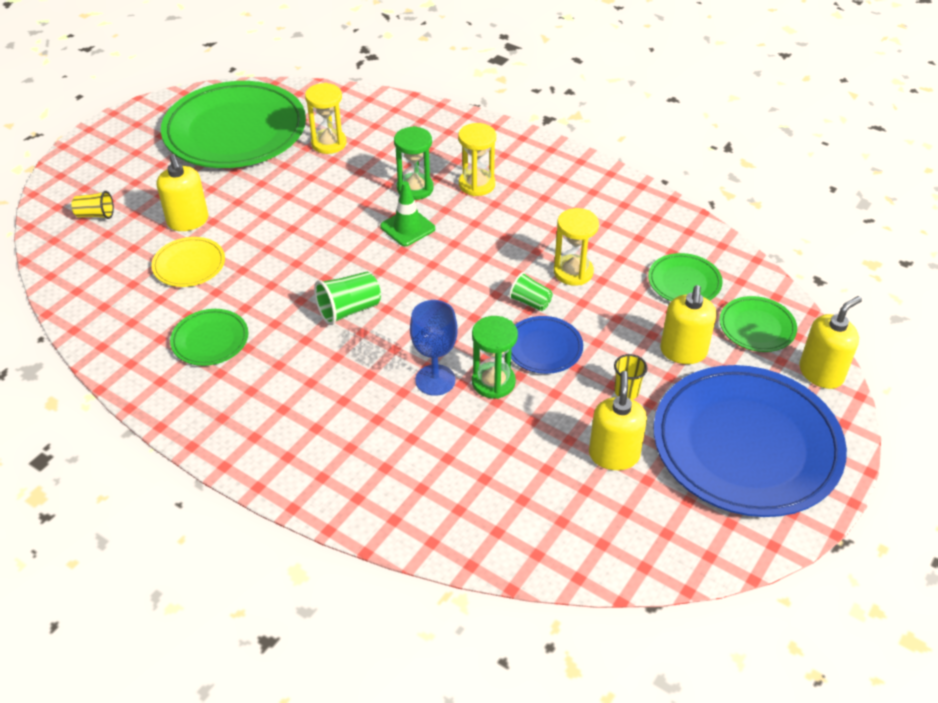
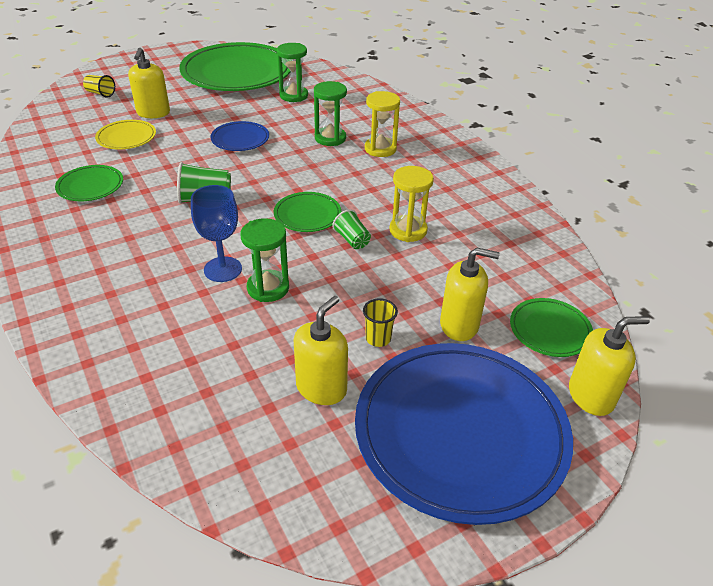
camera: 25 degrees right, 5 degrees down
yellow hourglass [305,83,347,154] -> green hourglass [277,43,308,102]
green traffic cone [380,181,435,246] -> none
blue plate [511,316,583,374] -> blue plate moved to [210,121,269,151]
green plate [648,253,723,301] -> green plate moved to [274,192,341,232]
yellow soap dispenser [660,285,717,364] -> yellow soap dispenser turned 120 degrees counterclockwise [440,248,500,341]

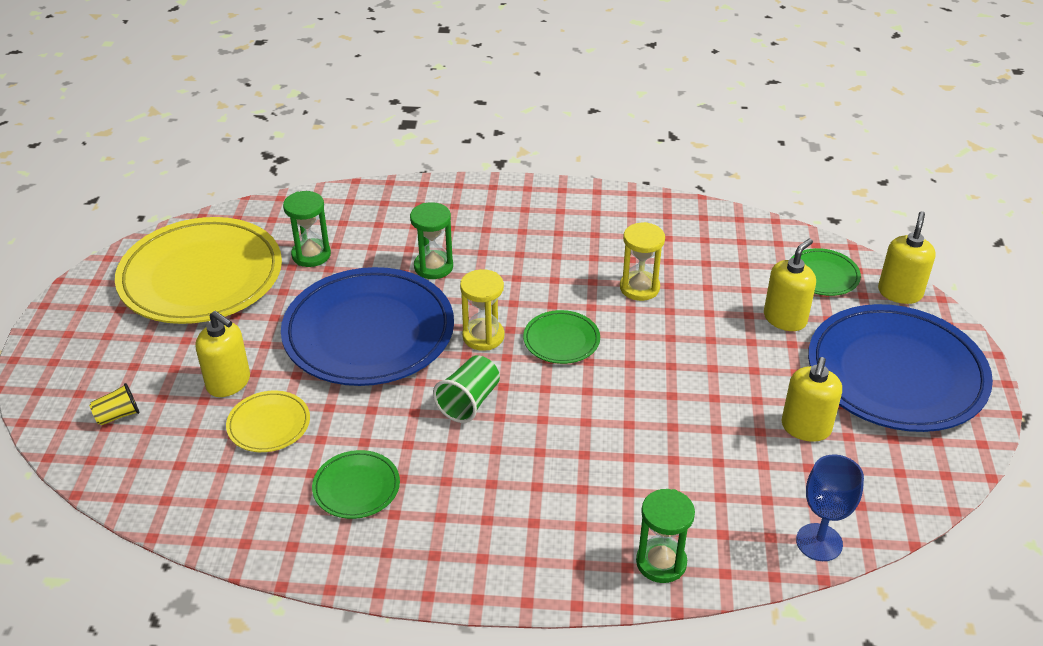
camera: 55 degrees left, 0 degrees up
green plate [179,42,291,91] -> yellow plate [115,217,282,324]
blue goblet [191,185,242,282] -> blue goblet moved to [796,454,864,561]
blue plate [210,121,269,151] -> blue plate [281,267,454,386], size x2.24
green hourglass [240,218,289,302] -> green hourglass moved to [636,489,695,583]
yellow soap dispenser [294,296,348,405] -> yellow soap dispenser turned 135 degrees counterclockwise [782,357,842,442]
green cup [332,209,371,249] -> none
yellow cup [363,298,398,347] -> none
yellow hourglass [365,91,400,157] -> yellow hourglass moved to [460,269,504,351]

